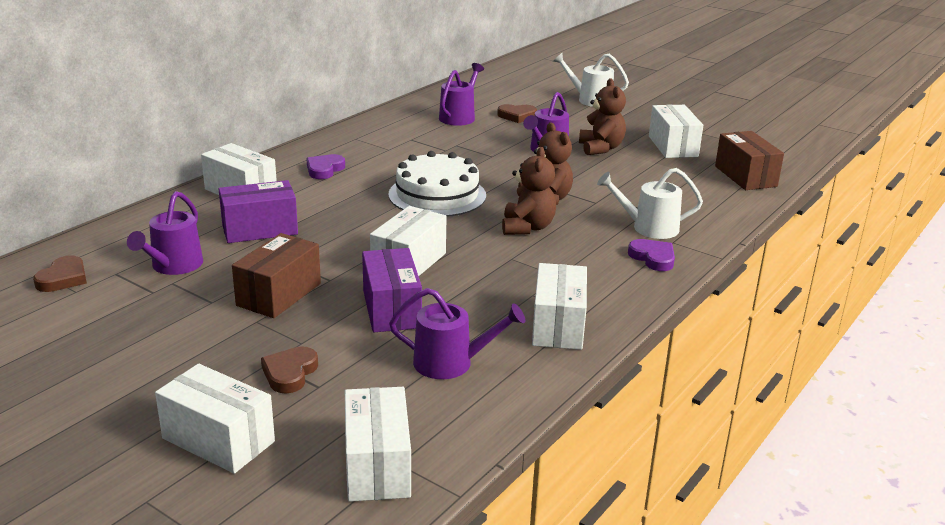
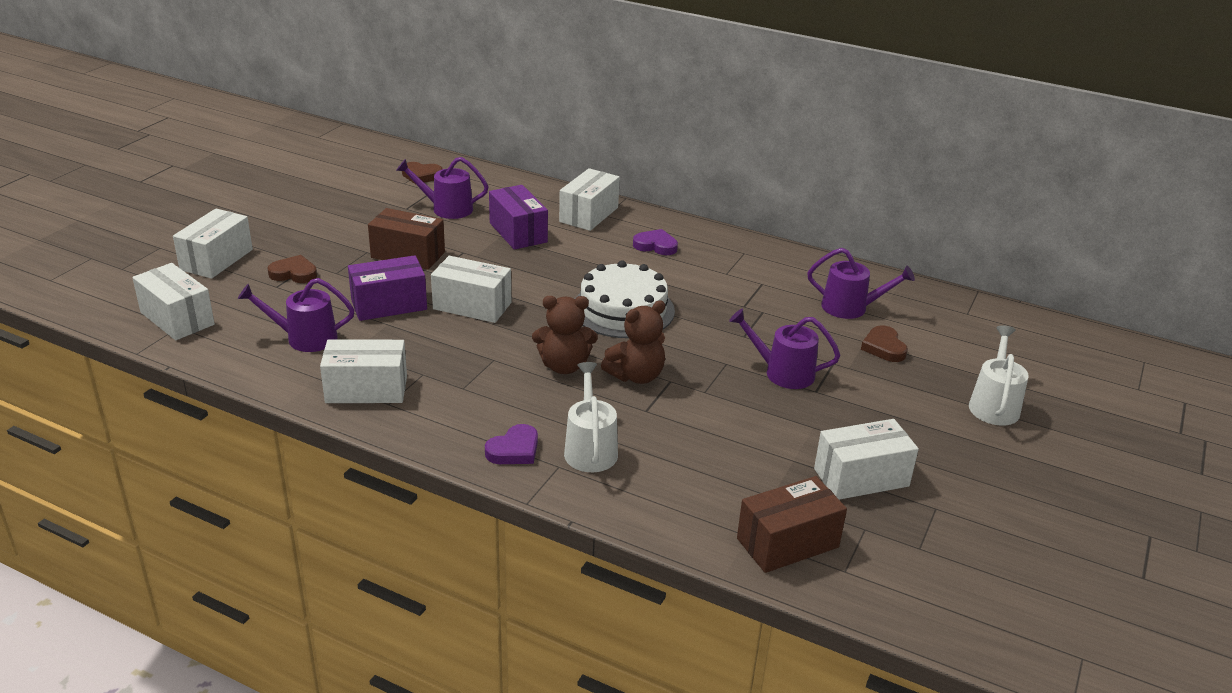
camera: 80 degrees right, 5 degrees up
white box [345,387,411,502] -> white box turned 60 degrees clockwise [132,263,215,340]
purple watering can [389,288,525,379] -> purple watering can turned 90 degrees clockwise [238,278,354,352]
brown teddy bear [579,78,626,155] -> none

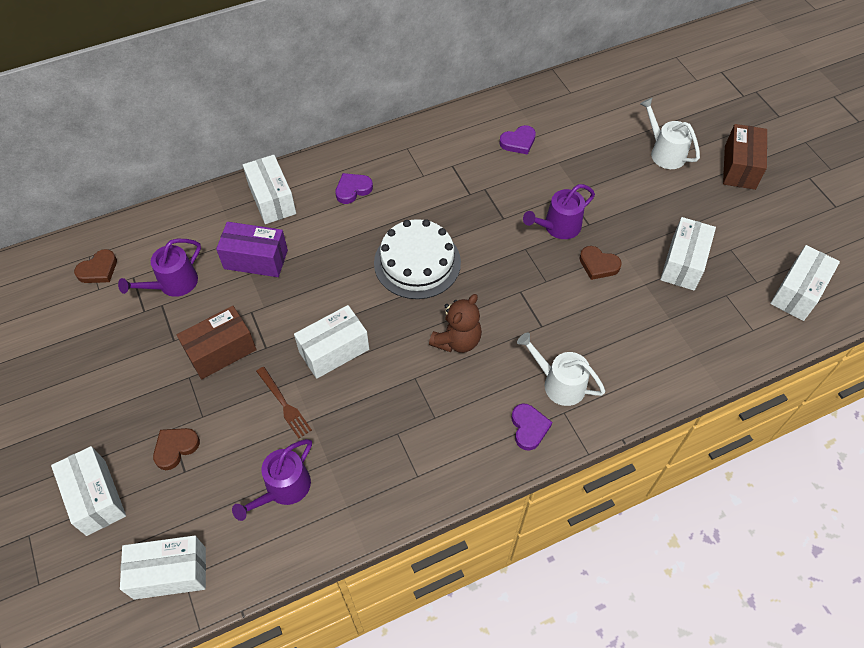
camera: 50 degrees left, 25 degrees up
white box [320,340,407,403] -> white box moved to [770,245,840,321]
purple box [348,255,427,321] -> brown fork [256,367,312,439]
brown teddy bear [601,300,665,384] -> none
brown box [737,476,847,573] -> brown box moved to [723,124,767,190]
purple watering can [807,248,915,319] -> purple heart [499,125,536,155]
brown heart [861,325,908,362] -> brown heart moved to [579,246,622,280]

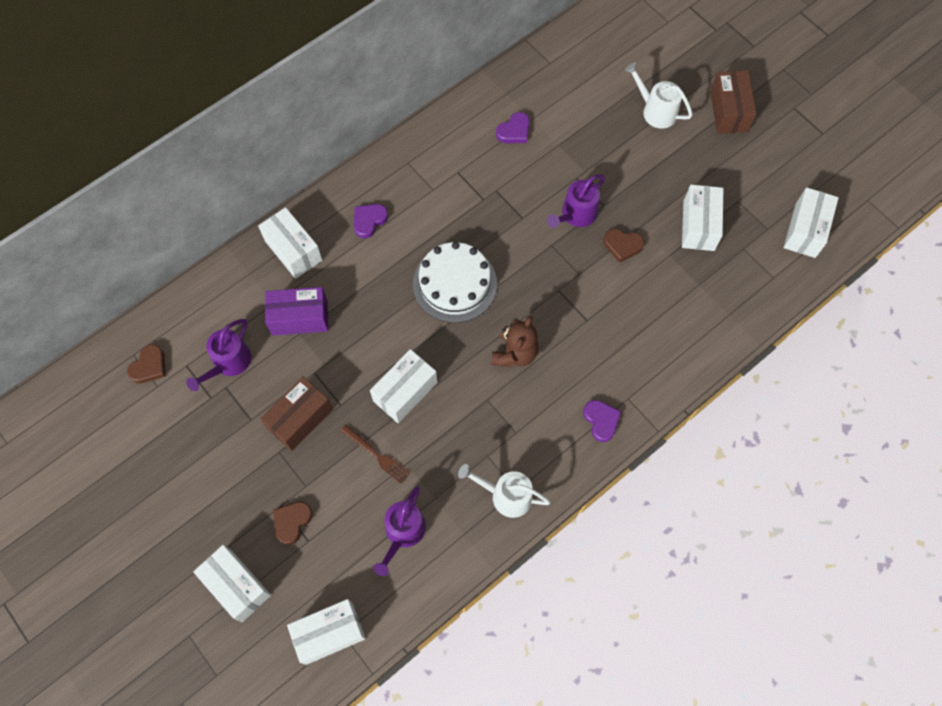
camera: 15 degrees left, 10 degrees up
white watering can [517,332,605,406] -> white watering can moved to [458,464,551,518]

